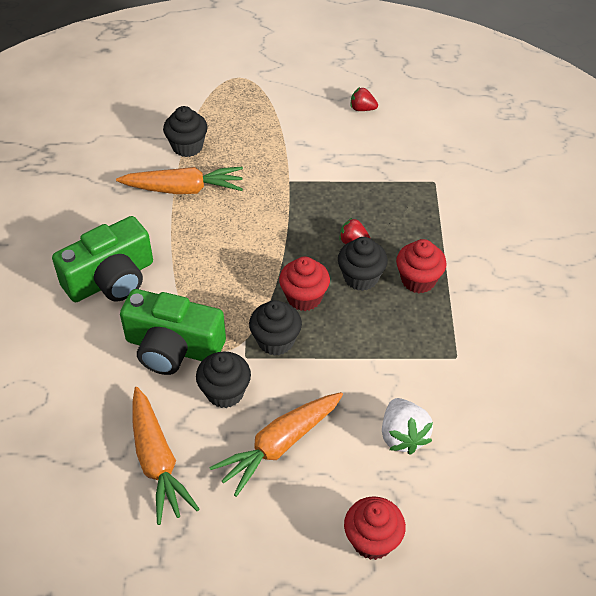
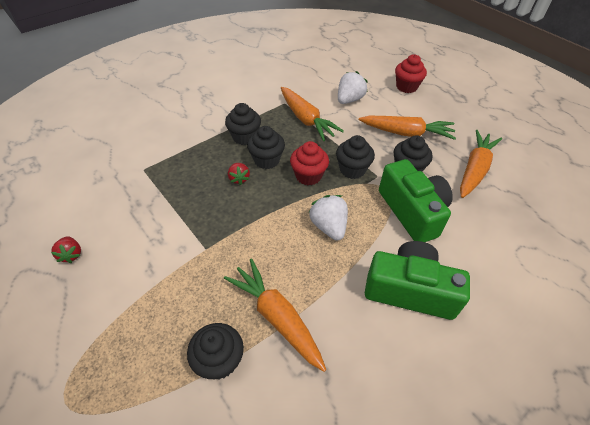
camera: 130 degrees left, 0 degrees up
red cupcake [396,239,447,293] -> black cupcake [225,103,261,145]
none -> orange carrot [281,87,344,141]
none -> white strawberry [309,195,348,240]

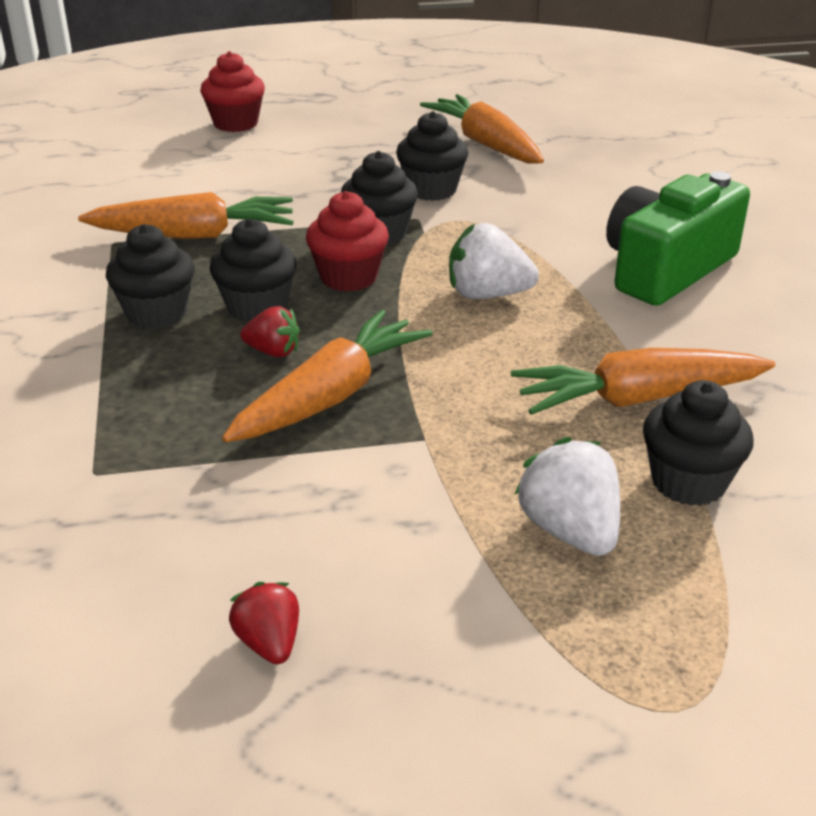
camera: 60 degrees left, 15 degrees down
red strawberry [51,236,81,263] -> red strawberry turned 120 degrees counterclockwise [229,582,299,664]
white strawberry [338,71,368,104] -> white strawberry moved to [514,437,620,556]
orange carrot [359,116,456,140] -> orange carrot moved to [222,310,433,442]
green camera [379,159,453,242] -> none

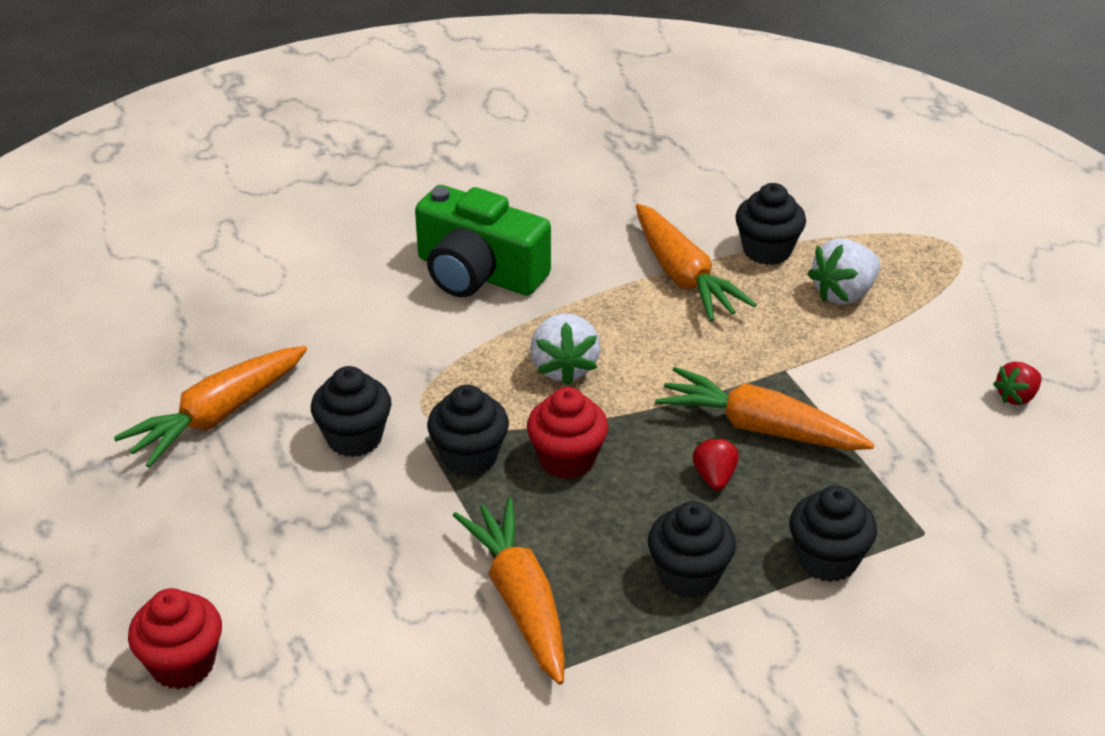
camera: 105 degrees left, 5 degrees up
black cupcake [210,218,297,322] -> black cupcake moved to [789,486,877,582]

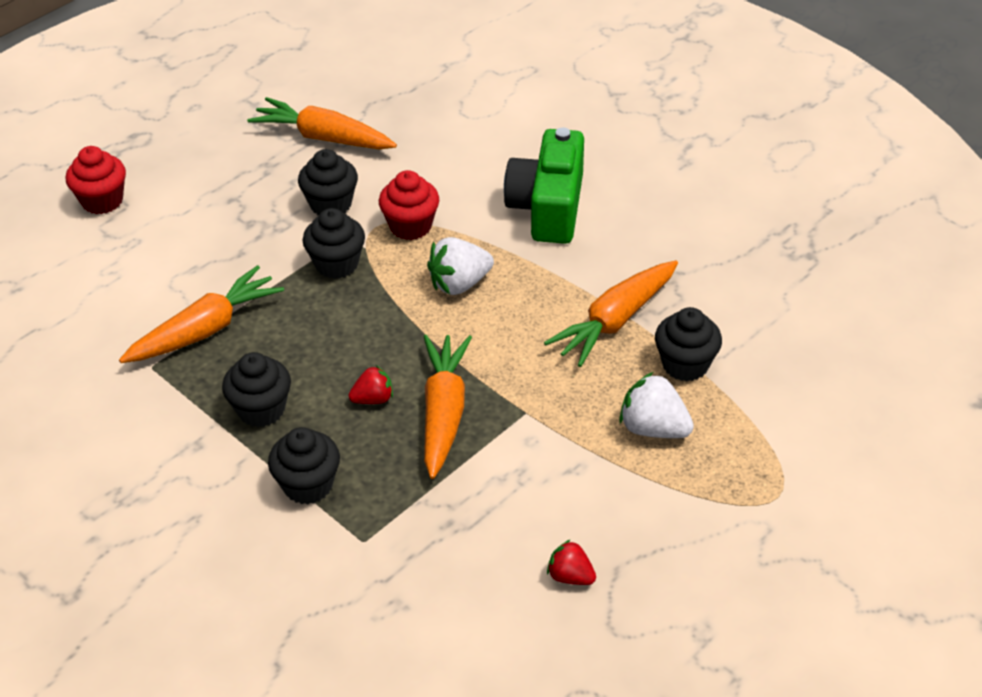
camera: 70 degrees right, 5 degrees up
red cupcake [527,387,608,479] -> red cupcake moved to [379,170,439,240]

